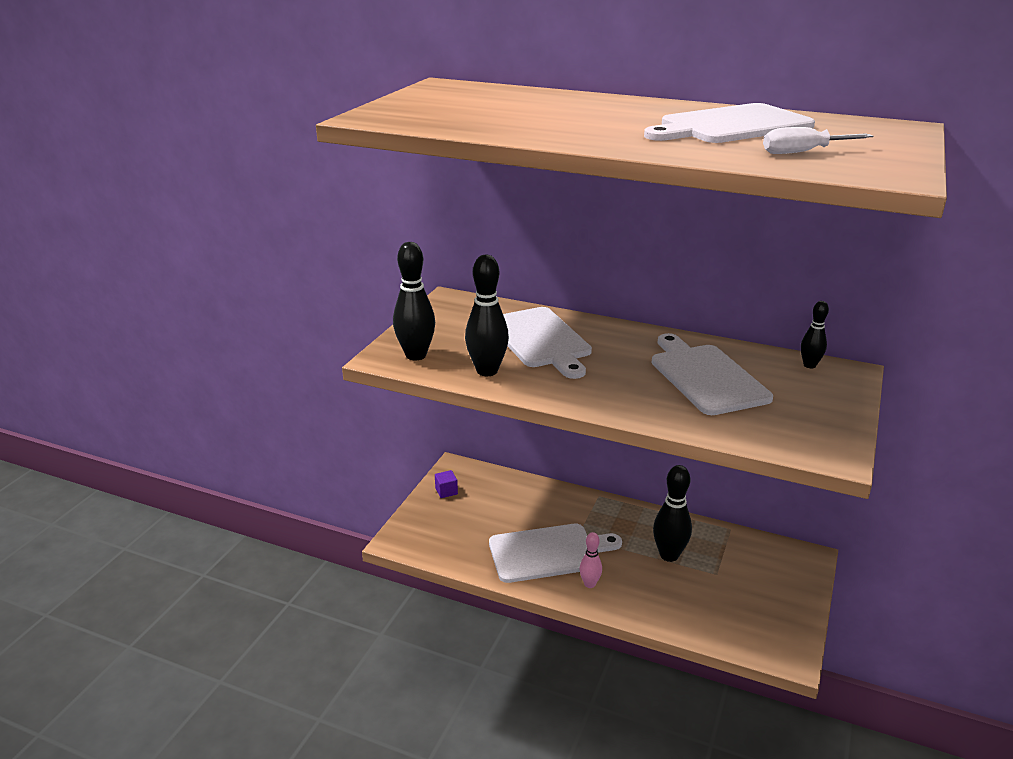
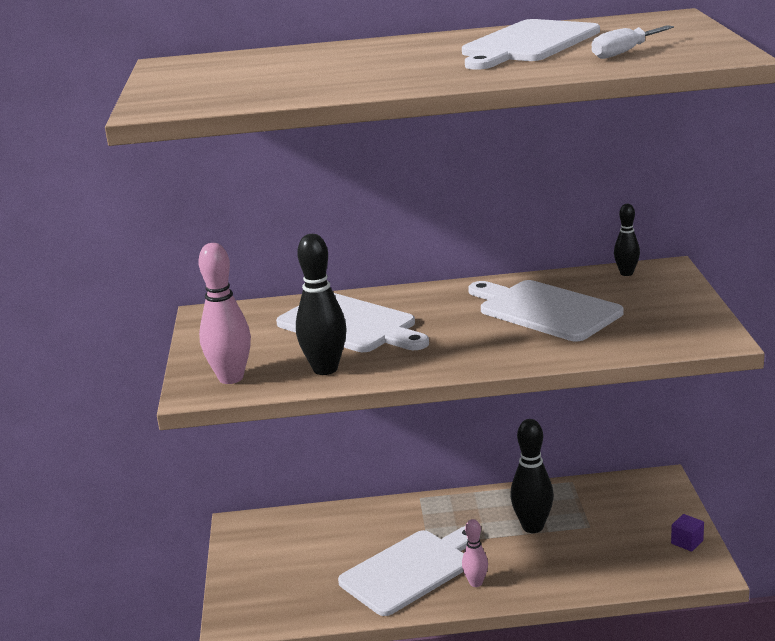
camera: 25 degrees left, 5 degrees down
black bowling pin [393,242,435,361] -> pink bowling pin [198,243,251,384]
purple cube [435,470,458,498] -> purple cube moved to [671,514,704,552]

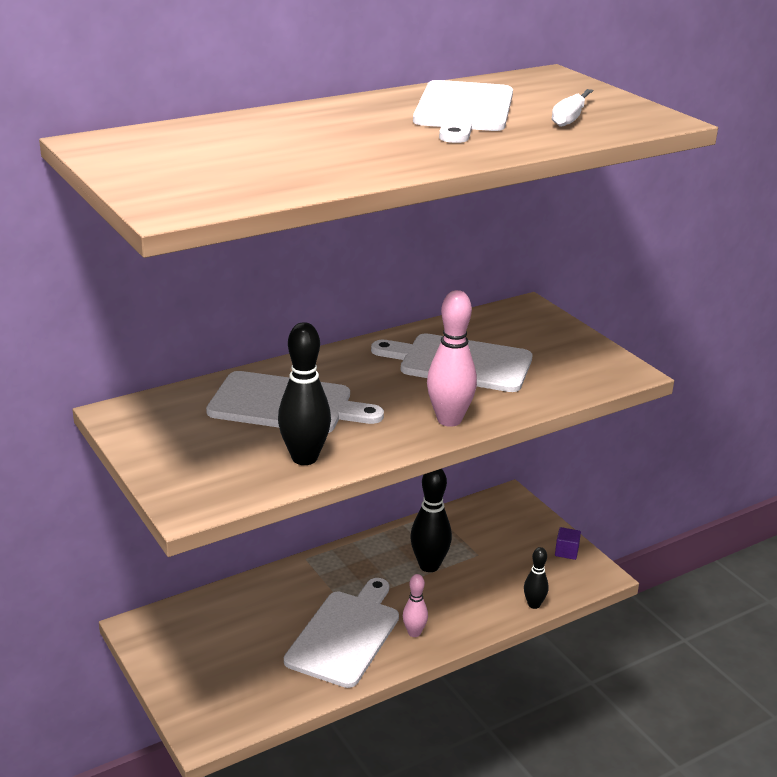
camera: 30 degrees left, 5 degrees up
pink bowling pin [198,243,251,384] -> pink bowling pin moved to [427,290,477,427]
black bowling pin [614,204,640,276] -> black bowling pin moved to [524,547,549,609]

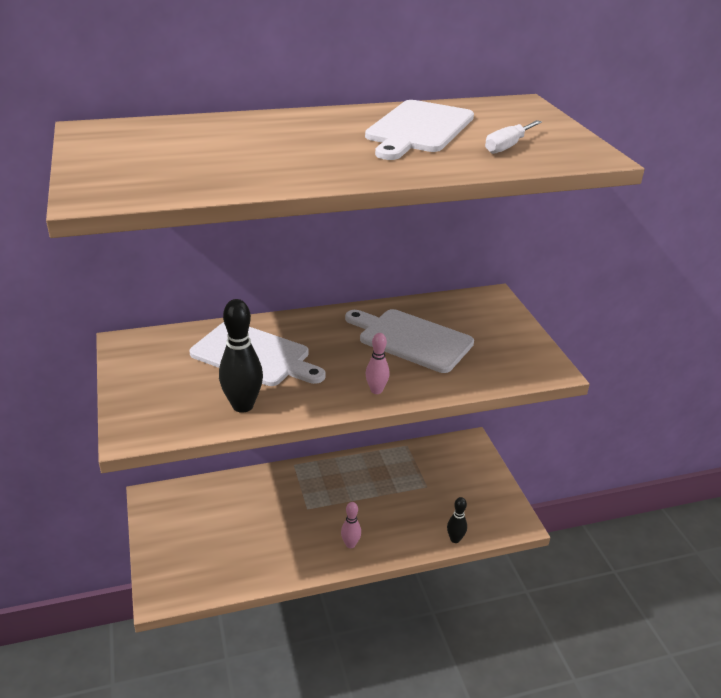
camera: 15 degrees right, 5 degrees up
white cutting board [284,578,399,688] -> none
black bowling pin [410,469,452,572] -> none
pink bowling pin [427,290,477,427] -> pink bowling pin [366,333,390,394], size x0.58
purple cube [555,527,581,560] -> none

